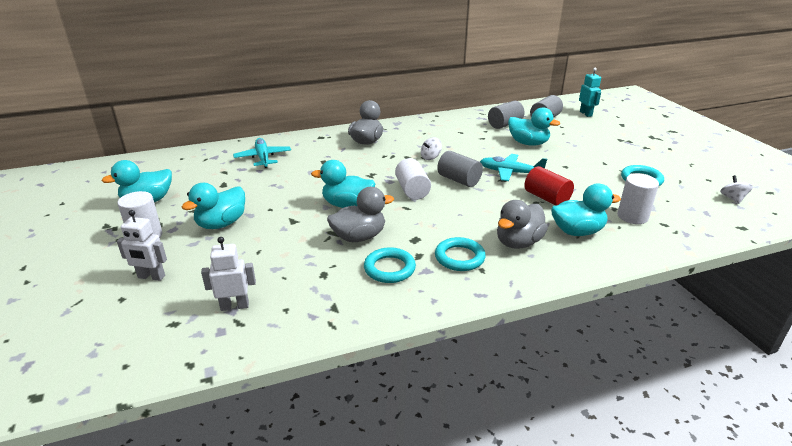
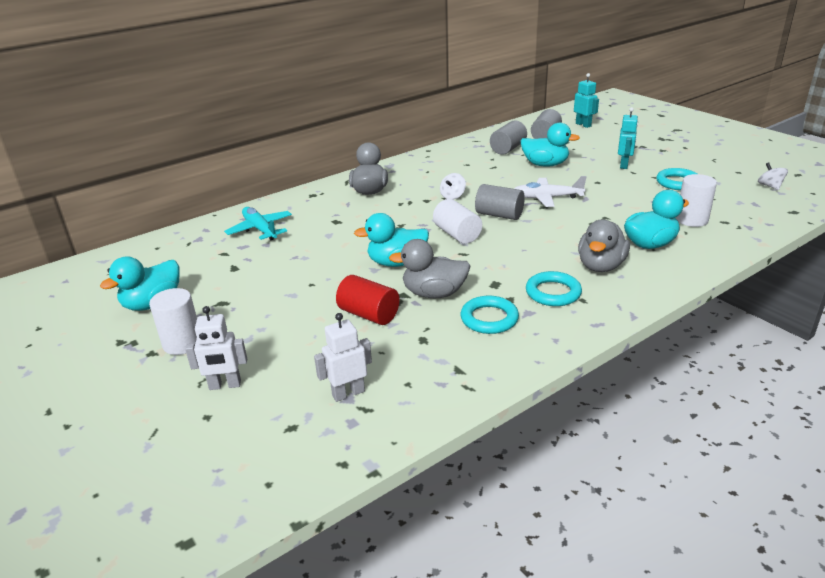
camera: 15 degrees left, 0 degrees up
turquoise duck [182,183,245,229] -> none
grey duck [327,187,394,242] -> grey duck turned 135 degrees counterclockwise [389,239,470,298]
turquoise plane [480,154,547,181] -> white plane [514,176,587,207]
red cylinder [524,166,574,206] -> red cylinder moved to [336,275,400,325]
none -> turquoise robot [618,107,638,169]

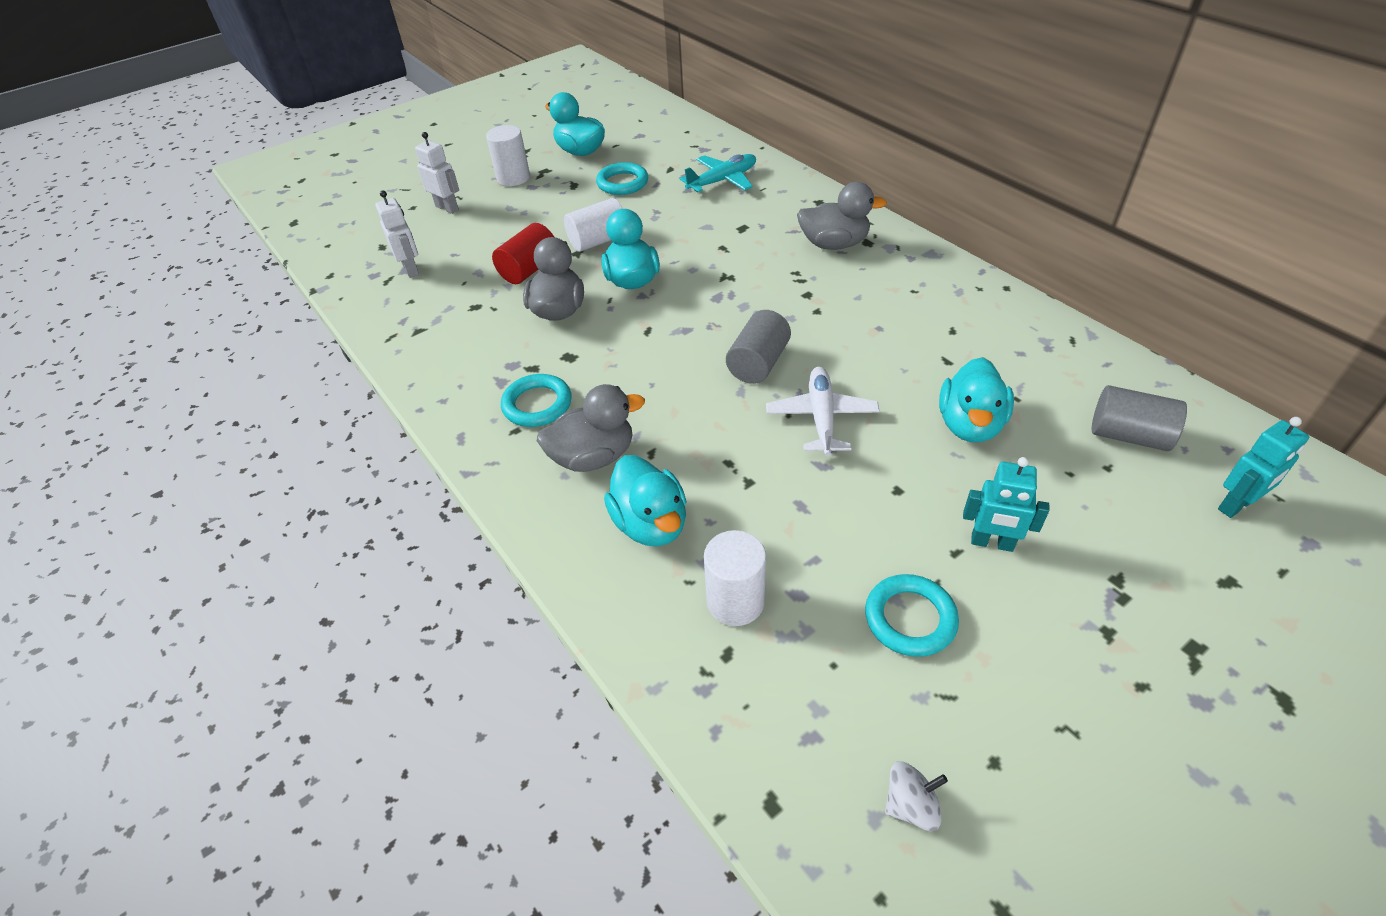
camera: 90 degrees right, 15 degrees up
white robot [185,306,247,390] -> white robot turned 135 degrees clockwise [415,132,459,214]
white cylinder [433,199,482,244] -> white cylinder moved to [564,198,623,252]
white spinning top [440,173,466,200] -> none
turquoise ring [460,296,519,334] -> turquoise ring moved to [596,162,648,195]
grey cylinder [490,120,527,155] -> none
grey duck [578,220,630,272] -> grey duck turned 135 degrees clockwise [537,384,645,472]

